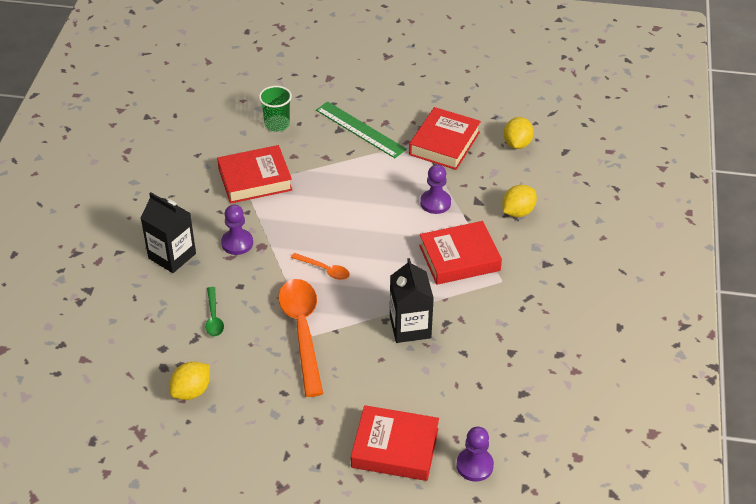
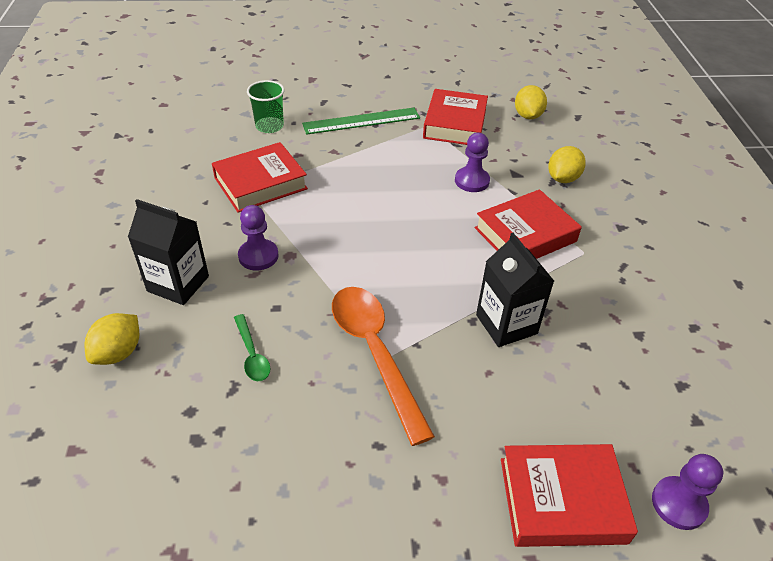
camera: 15 degrees left, 0 degrees up
yellow lemon [170,362,210,400] -> yellow lemon moved to [85,313,139,365]
orange spoon [291,253,350,280] -> none
green ruler [316,102,407,158] -> green ruler turned 45 degrees counterclockwise [302,107,420,135]

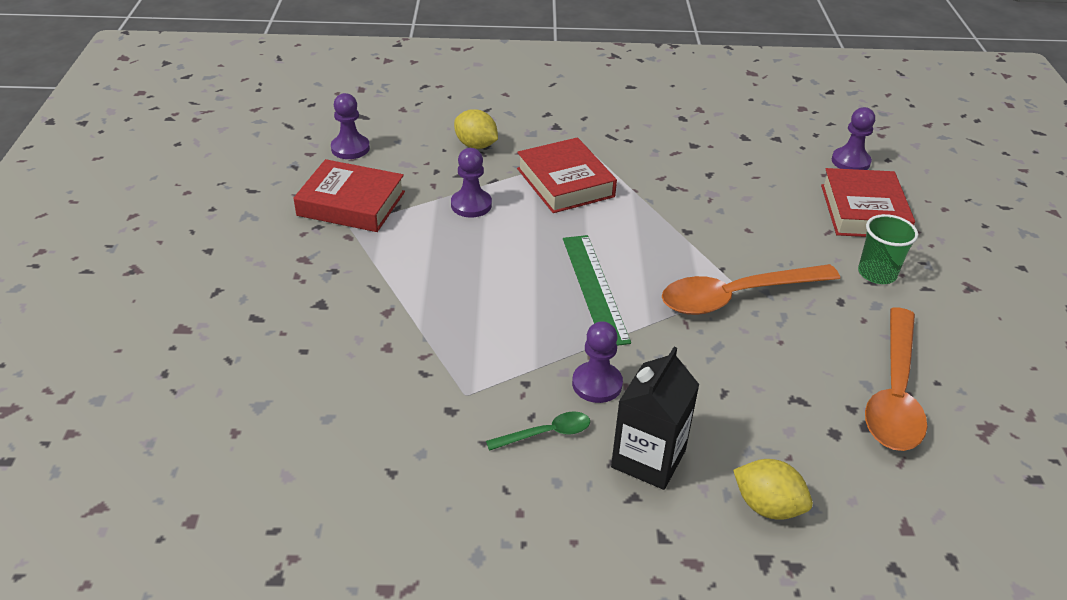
camera: 85 degrees left, 5 degrees down
red book [212,142,308,213] -> none
green spoon [234,314,270,381] -> green spoon moved to [486,412,590,451]
green cup [247,80,284,133] -> green cup moved to [858,214,918,284]
green ruler [302,107,420,135] -> green ruler moved to [563,235,631,346]
black carton [476,233,554,347] -> none
yellow lemon [515,85,547,119] -> purple pawn [331,93,370,159]
none -> orange spoon [865,307,927,451]

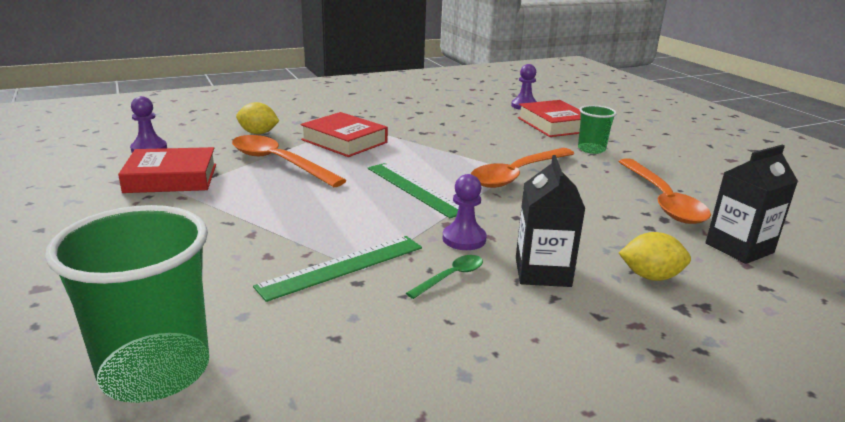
camera: 25 degrees left, 15 degrees down
purple pawn [451,148,492,217] -> orange spoon [232,135,347,187]
none -> green cup [45,205,209,403]
none -> green ruler [253,236,422,302]
none -> black carton [705,145,798,264]

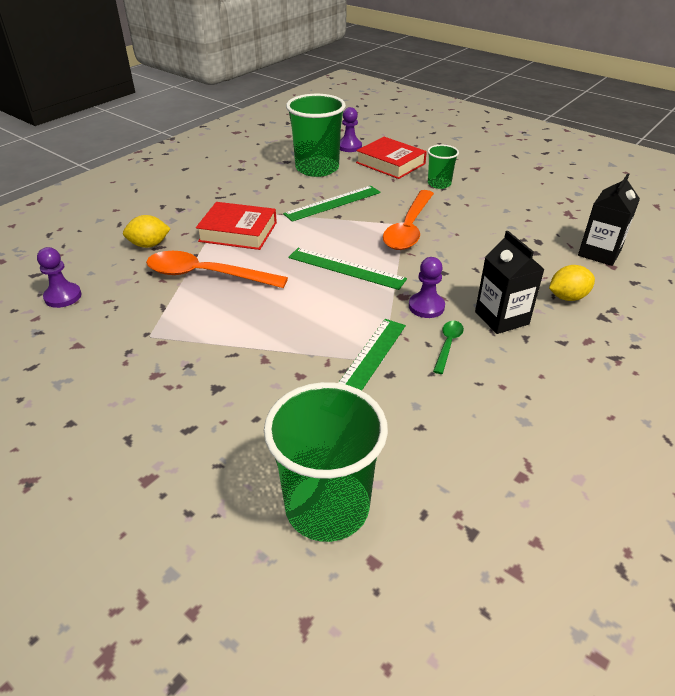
camera: 25 degrees left, 15 degrees up
red book [118,147,216,193] -> none
orange spoon [618,159,711,224] -> none
none -> green ruler [283,186,381,222]
none -> green cup [286,94,346,177]

